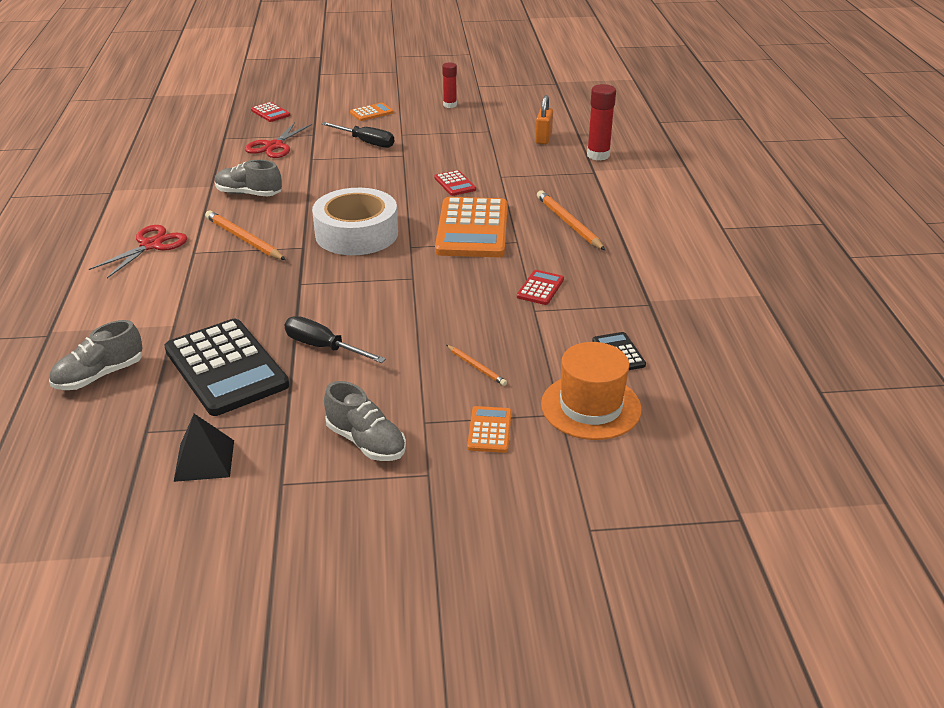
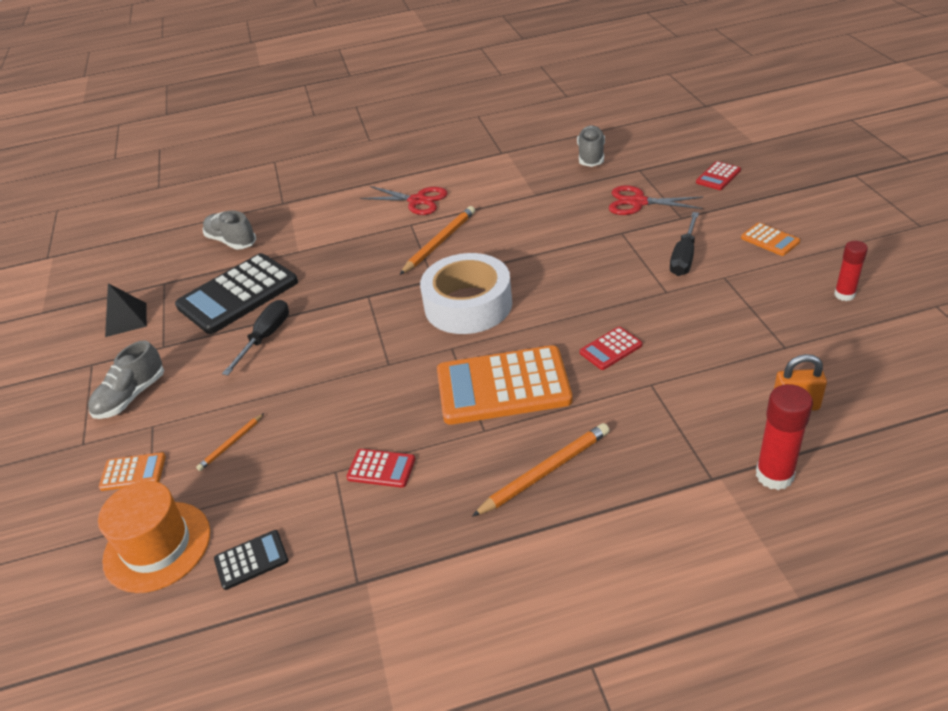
camera: 85 degrees right, 5 degrees up
grey shoe [215,160,282,196] -> grey shoe moved to [577,125,605,167]

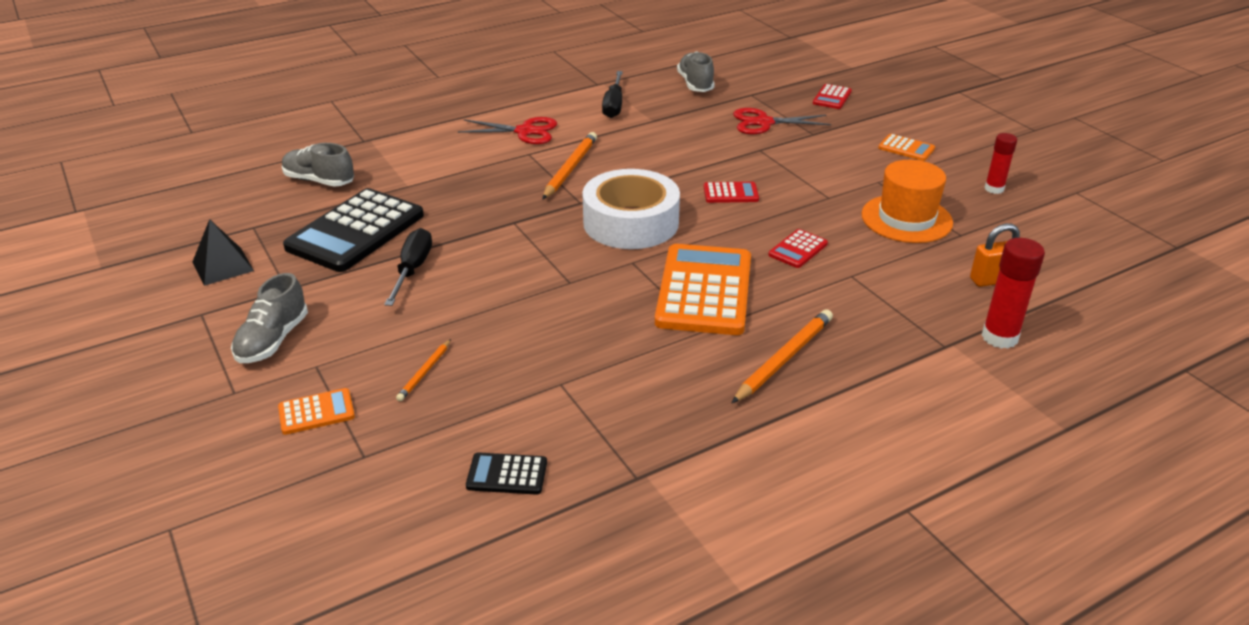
camera: 20 degrees left, 5 degrees down
orange hat [98,481,210,593] -> orange hat moved to [861,160,953,243]
black calculator [214,530,288,590] -> black calculator turned 135 degrees counterclockwise [466,452,547,495]
red calculator [346,449,415,488] -> red calculator moved to [704,182,759,203]
orange calculator [437,345,573,425] -> orange calculator turned 120 degrees clockwise [655,244,751,335]
black screwdriver [670,212,699,276] -> black screwdriver moved to [602,71,623,118]

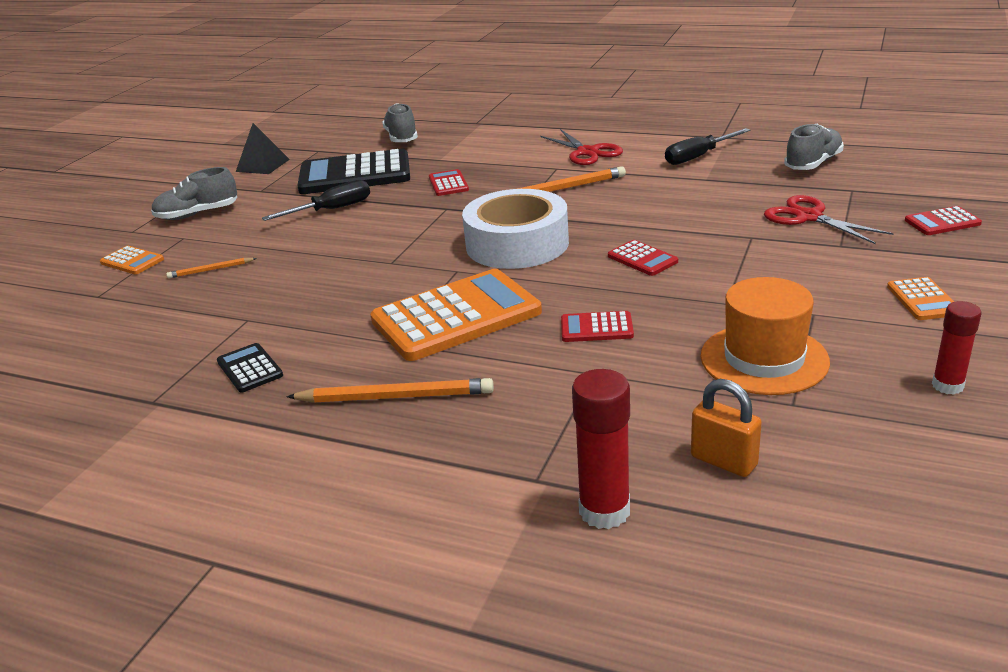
camera: 55 degrees right, 5 degrees down
black calculator [466,452,547,495] -> black calculator moved to [217,343,283,393]
none -> red calculator [429,169,469,196]

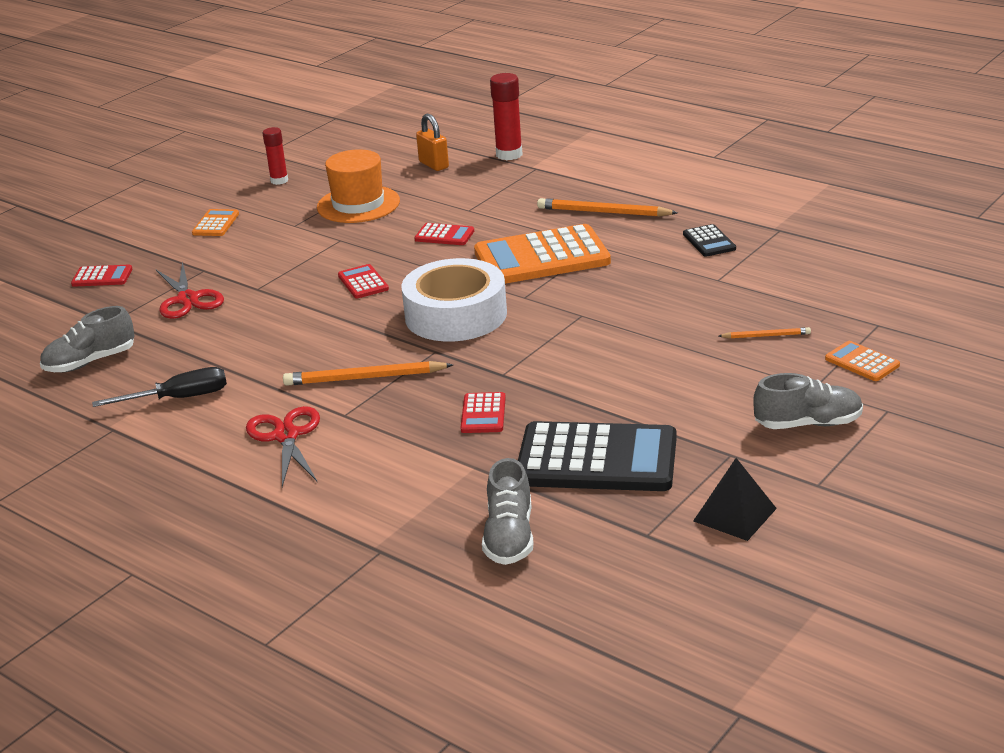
camera: 165 degrees left, 0 degrees up
black screwdriver [262,180,370,221] -> none

